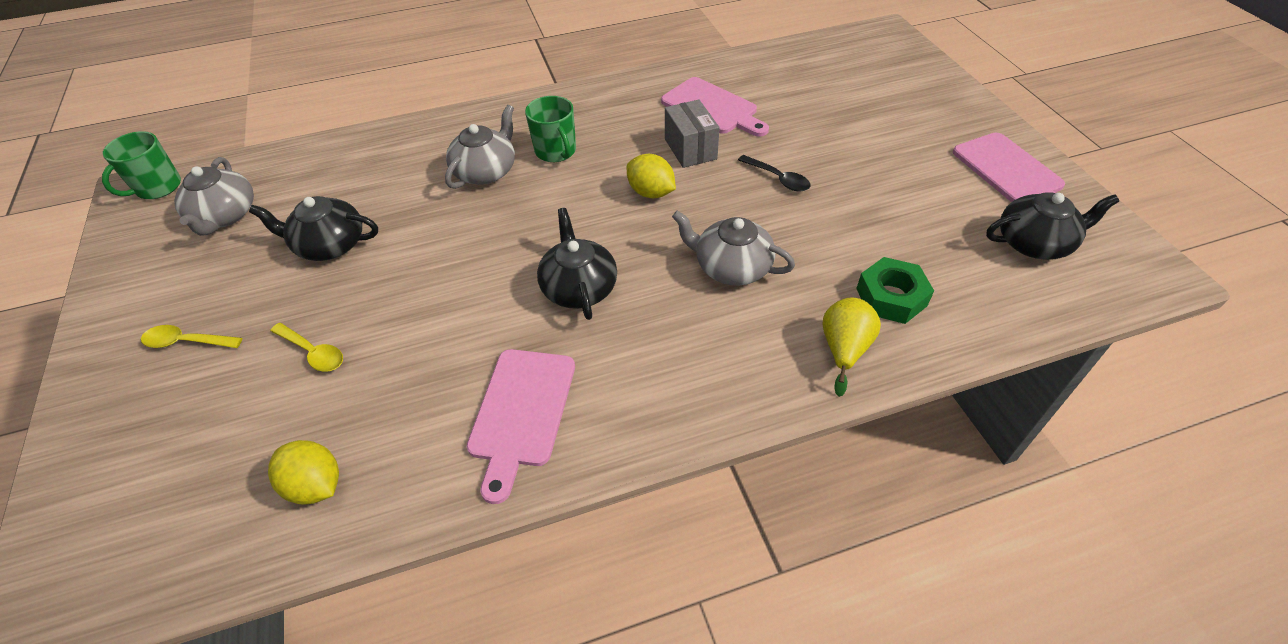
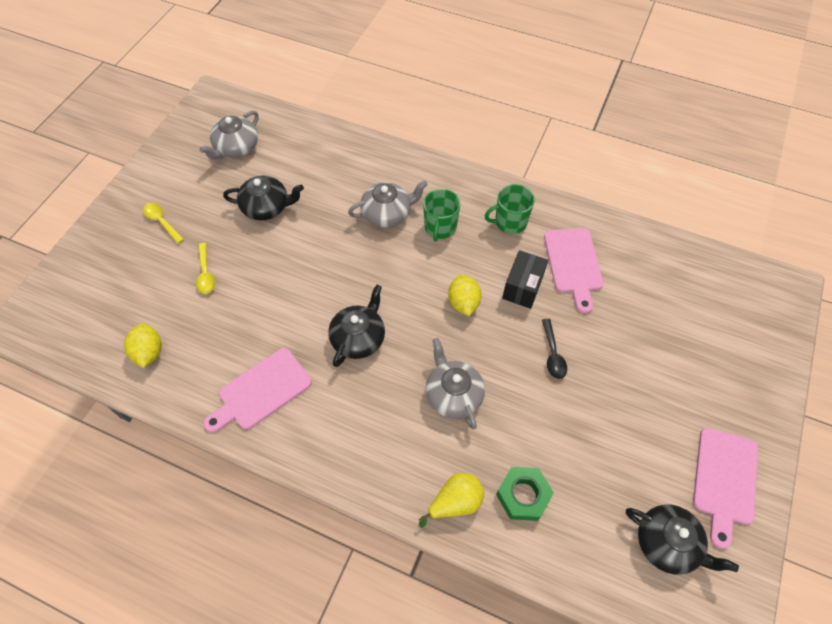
camera: 40 degrees right, 10 degrees up
green mug [102,131,181,199] -> green mug moved to [485,184,535,234]
black teapot [249,196,378,261] -> black teapot turned 135 degrees clockwise [223,176,304,220]
grey box [665,99,720,168] -> black box [502,250,548,309]

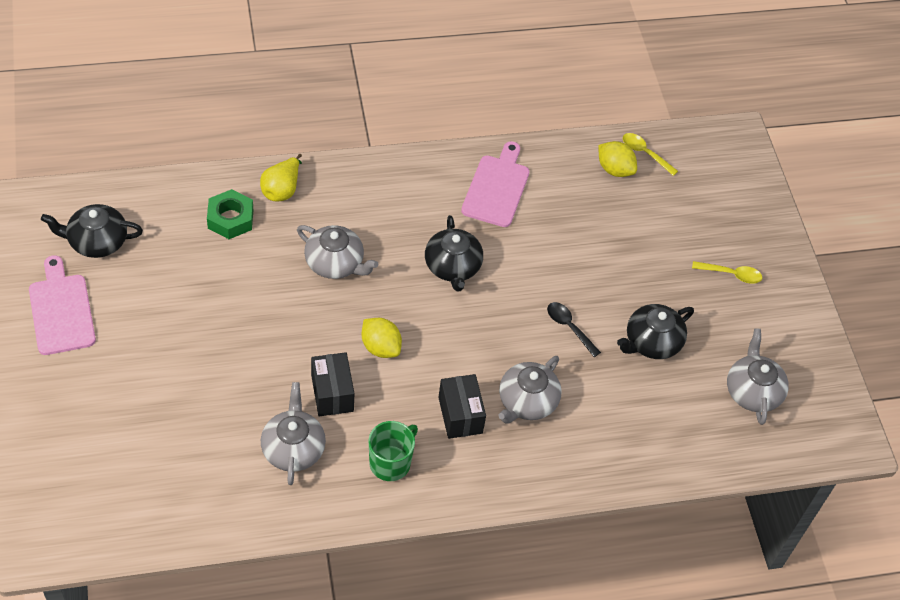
camera: 140 degrees right, 5 degrees down
yellow spoon [196,243,215,294] -> yellow spoon moved to [623,133,678,176]
green mug [423,189,461,242] -> black box [438,374,486,439]
black spoon [542,319,567,379] -> black spoon moved to [547,302,601,357]
pink cutting board [544,228,603,313] -> grey teapot [261,382,326,485]

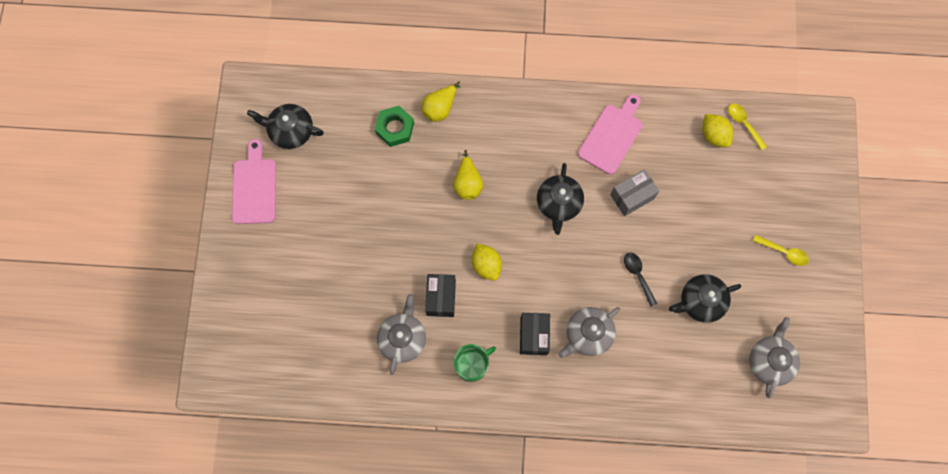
camera: 20 degrees right, 20 degrees up
grey teapot [297,225,378,279] -> yellow pear [453,150,484,200]
none -> grey box [610,169,659,216]

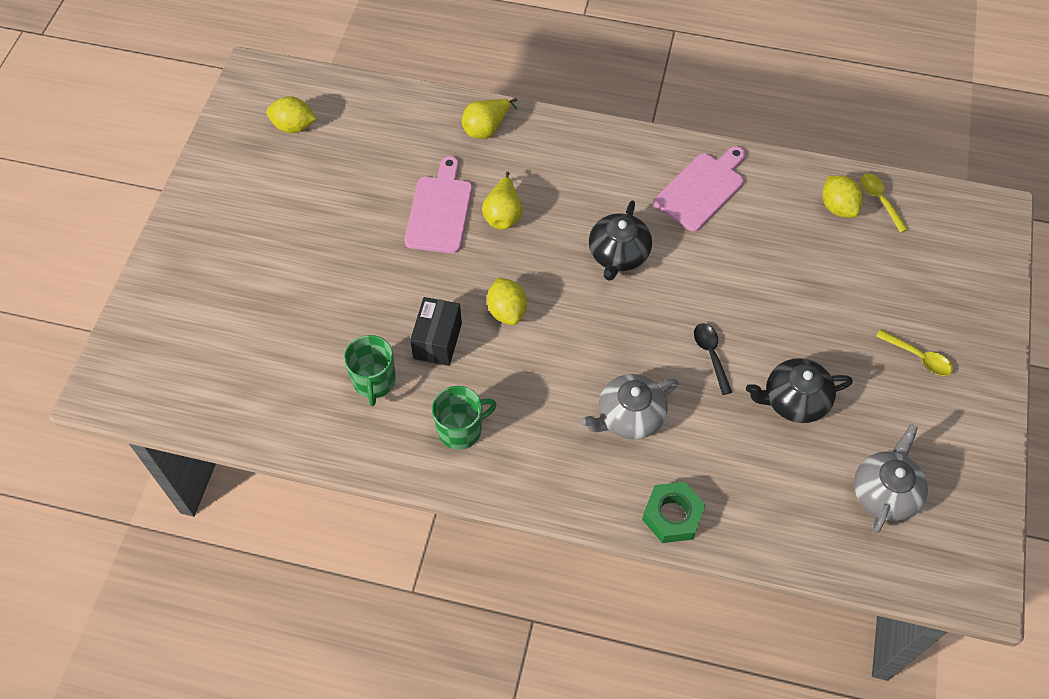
camera: 10 degrees right, 15 degrees down
pink cutting board [232,139,276,224] -> pink cutting board moved to [405,156,472,253]
black teapot [247,104,324,149] -> yellow lemon [266,96,317,133]
green nut [375,106,414,147] -> green nut moved to [642,482,706,543]
grey teapot [377,294,426,375] -> green mug [344,335,396,406]
black box [520,313,550,355] -> none
grey box [610,169,659,216] -> none

